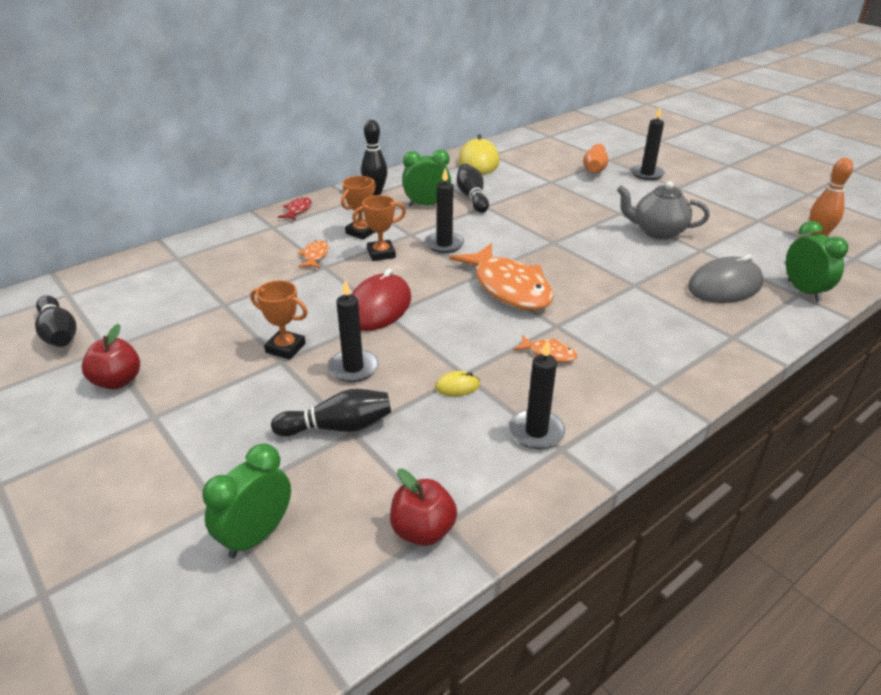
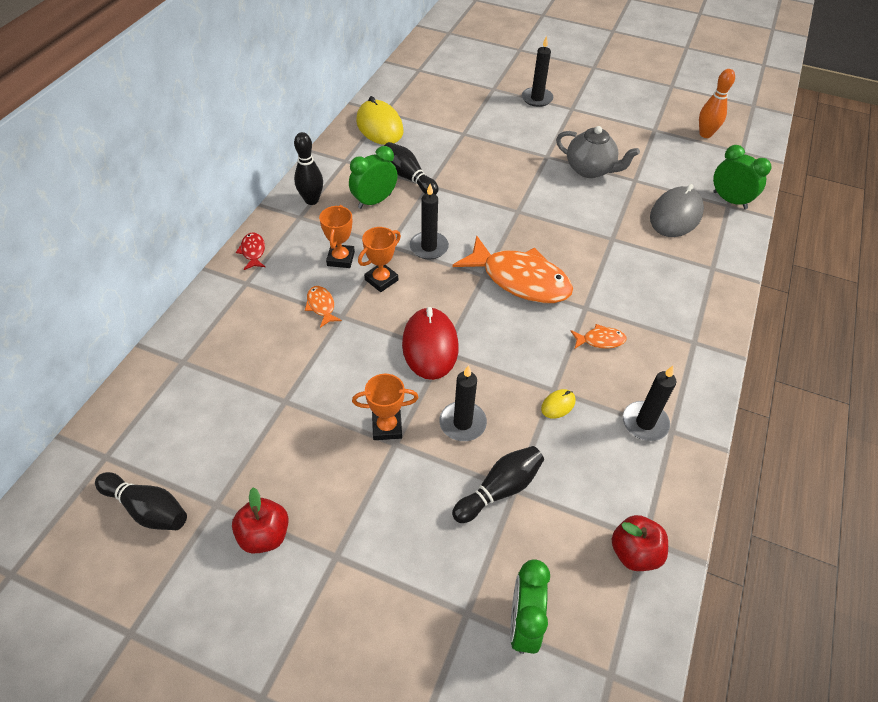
camera: 30 degrees left, 15 degrees up
orange bowling pin [583,144,608,173] -> none
grey teapot [617,181,710,240] -> grey teapot turned 135 degrees counterclockwise [556,126,640,178]

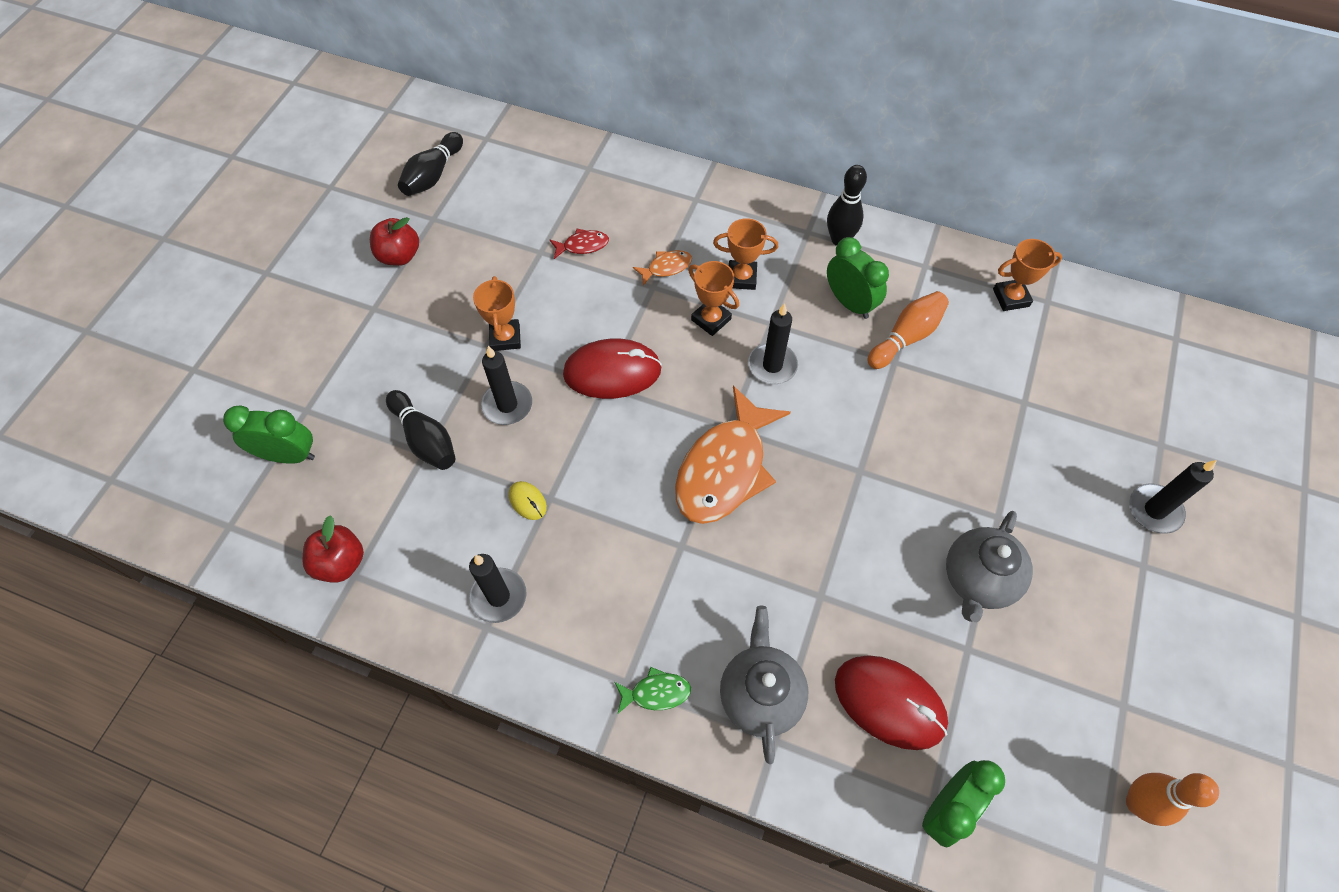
camera: 90 degrees right, 10 degrees up
red fish [236,233,265,270] -> red fish moved to [550,229,609,259]
yellow mouse [356,96,404,145] -> orange trophy [993,239,1062,311]
black bowling pin [384,142,439,195] -> orange bowling pin [867,291,949,369]
orange fish [571,324,626,349] -> none
grey mouse [650,184,704,237] -> red mouse [835,655,948,750]
none -> green fish [615,667,691,714]
none -> grey teapot [720,606,808,764]

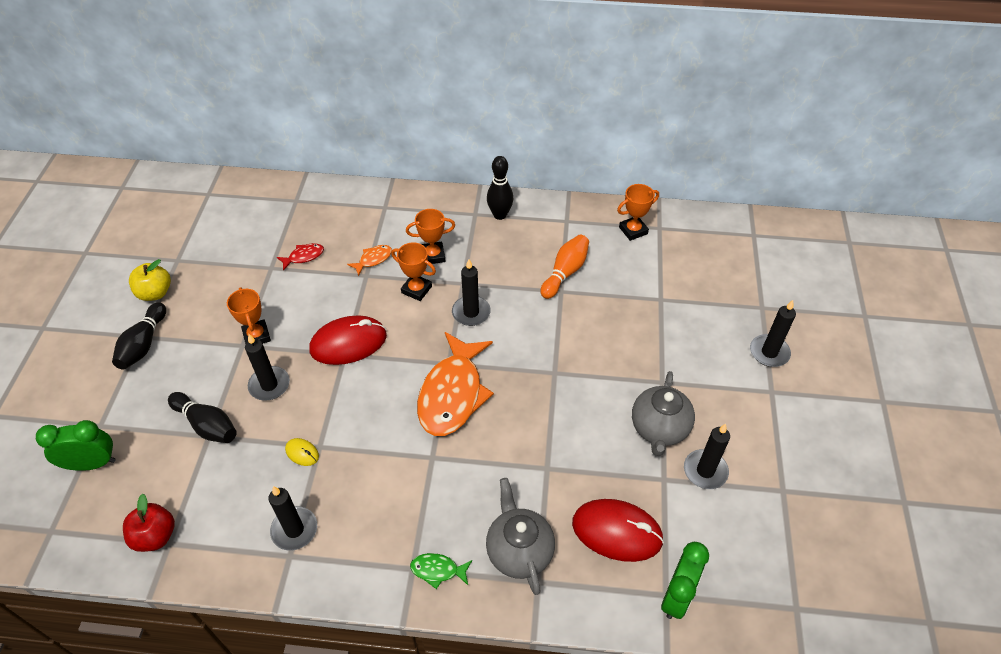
camera: 15 degrees left, 10 degrees down
red apple [370,217,419,266] -> yellow apple [129,259,171,301]
black bowling pin [398,132,463,196] -> black bowling pin moved to [112,302,166,370]
green fish [615,667,691,714] -> green fish turned 150 degrees counterclockwise [410,553,472,589]
green clock [827,237,889,319] -> none
orange bowling pin [1126,773,1219,826] -> none
none -> black candle [684,424,730,489]

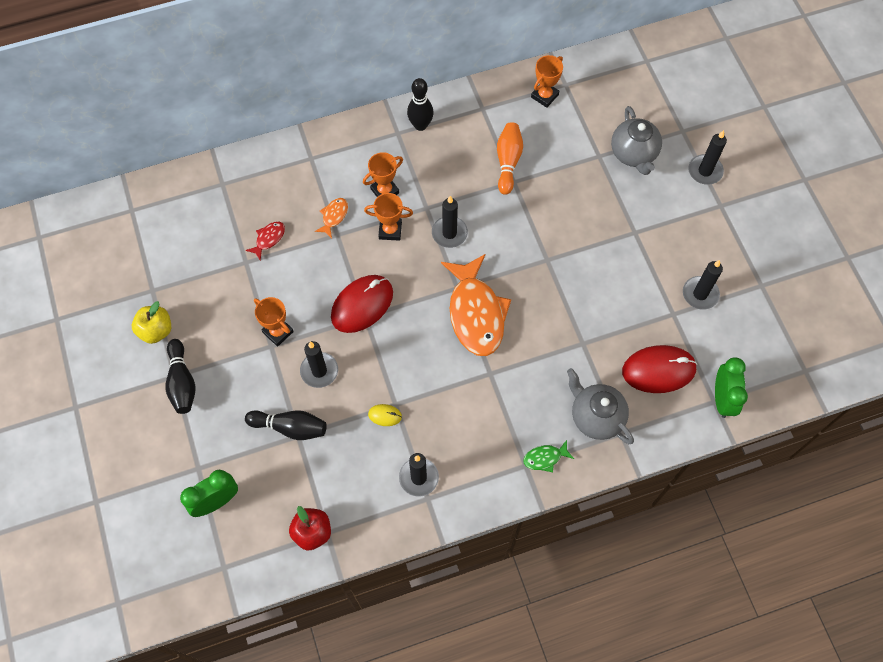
camera: 25 degrees left, 15 degrees up
grey teapot [632,371,695,456] -> grey teapot moved to [611,106,662,175]

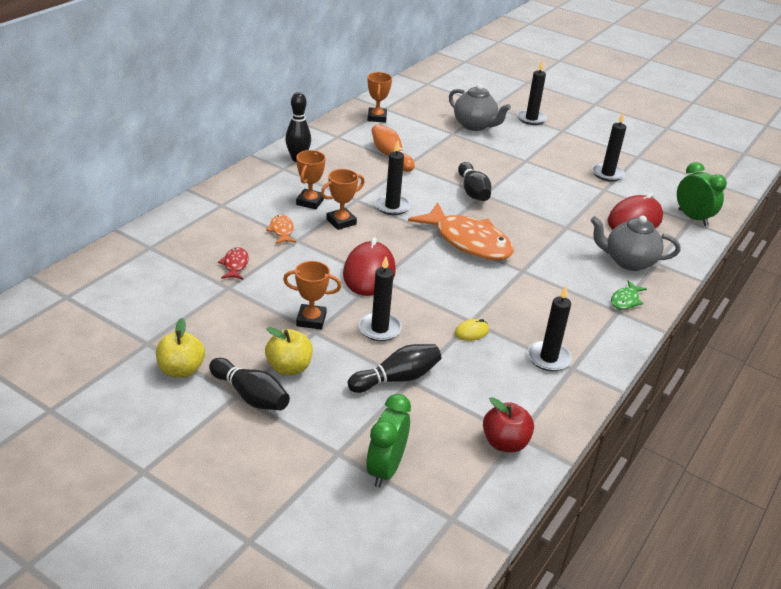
camera: 40 degrees left, 30 degrees down
none -> yellow apple [265,327,313,375]
none -> black bowling pin [458,162,491,201]

